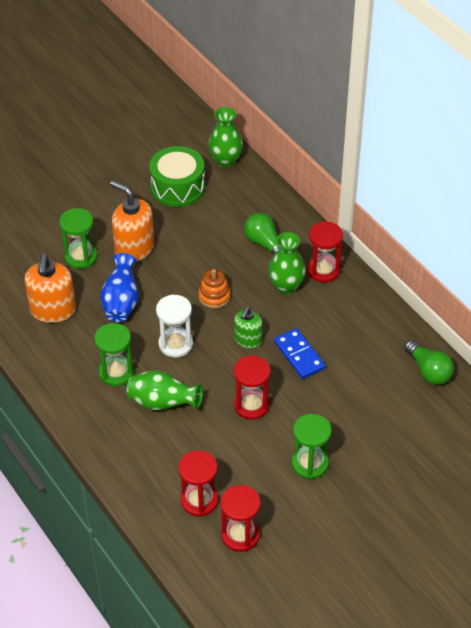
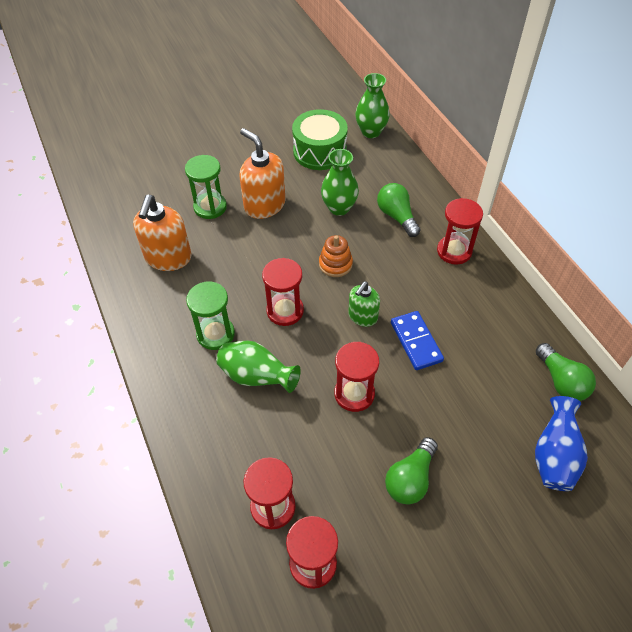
camera: 10 degrees right, 5 degrees up
blue vase [101,253,138,322] -> blue vase moved to [535,396,588,491]
white hourglass [156,295,193,357] -> red hourglass [262,258,304,326]
green vase [268,232,306,294] -> green vase moved to [321,149,359,216]
green hourglass [292,414,332,479] -> green light bulb [385,437,438,504]

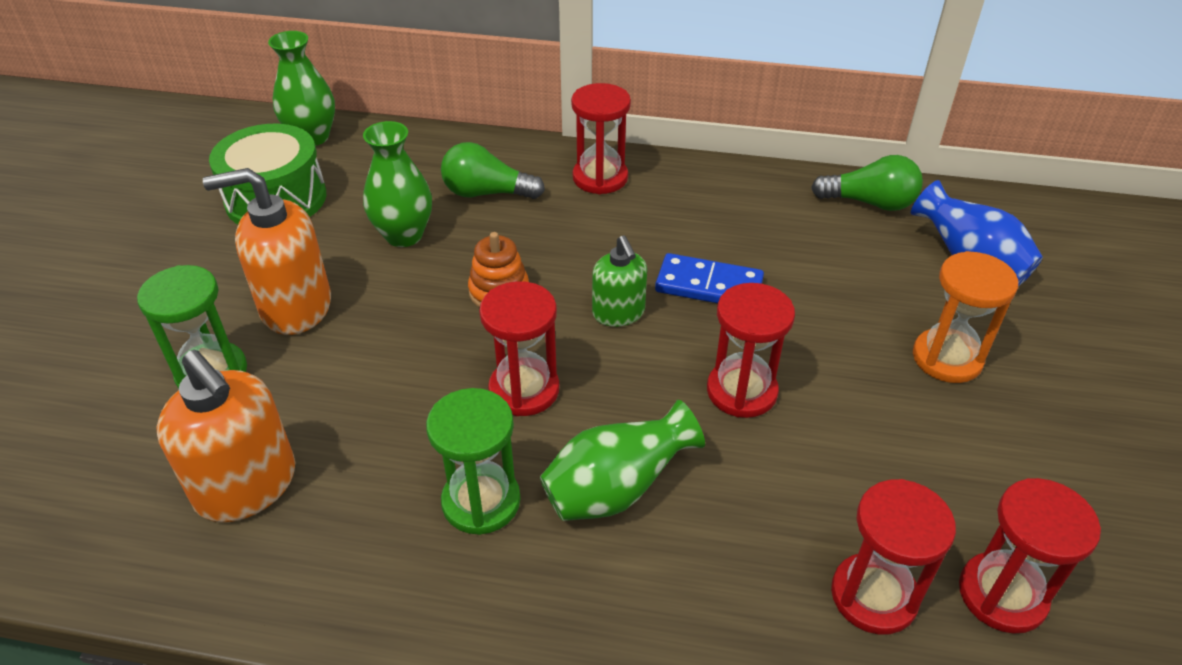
camera: 55 degrees left, 10 degrees down
green light bulb [385,437,438,504] -> none
none -> orange hourglass [913,251,1018,383]

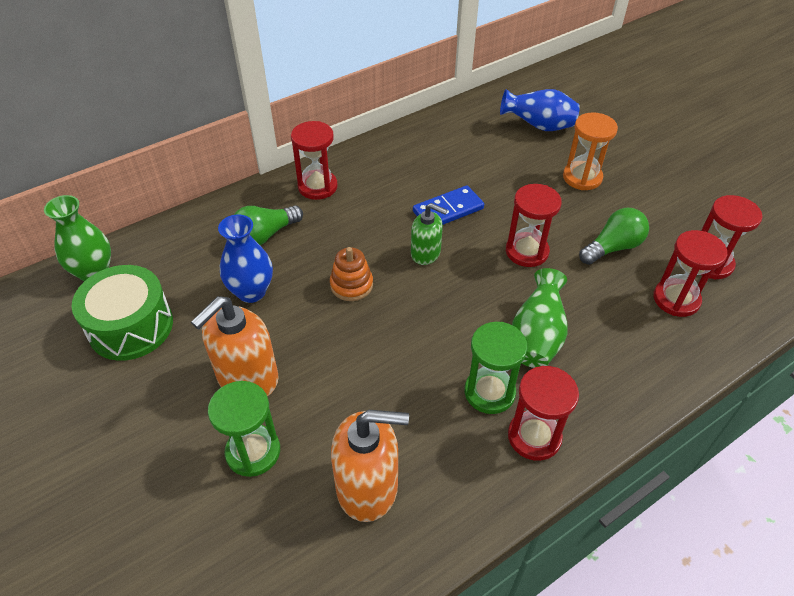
camera: 45 degrees left, 5 degrees up
green vase [363,121,432,247] -> blue vase [218,214,273,303]
red hourglass [479,281,559,416] -> red hourglass moved to [508,366,579,461]
green light bulb [811,155,923,211] -> green light bulb moved to [579,208,649,265]

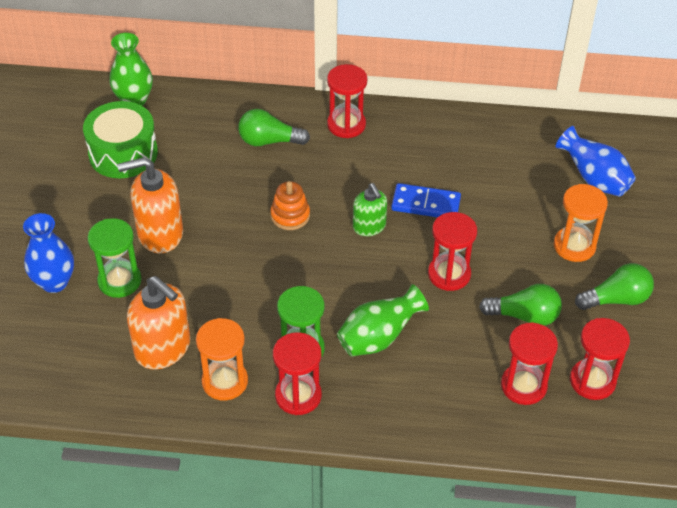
camera: 40 degrees right, 0 degrees up
blue vase [218,214,273,303] -> blue vase moved to [23,213,74,293]
none -> orange hourglass [196,318,248,401]
none -> green light bulb [575,263,654,310]

